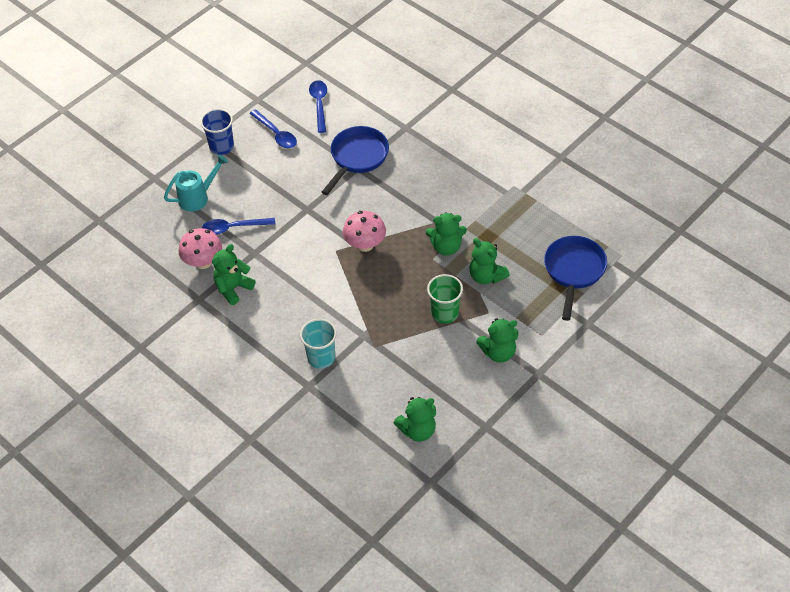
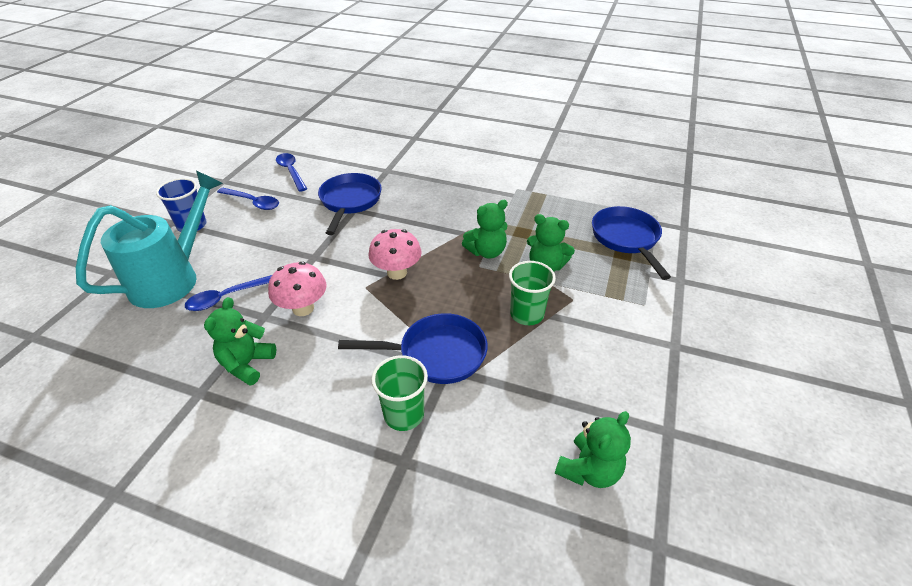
camera: 25 degrees left, 10 degrees down
turquoise watering can [164,154,228,212] -> turquoise watering can [76,171,223,308], size x1.74
pink mushroom [178,228,222,269] -> pink mushroom moved to [268,262,326,316]
turquoise cup [300,319,337,369] -> green cup [371,355,428,431]
green teddy bear [476,318,518,363] -> none
none -> blue pan [338,313,488,384]

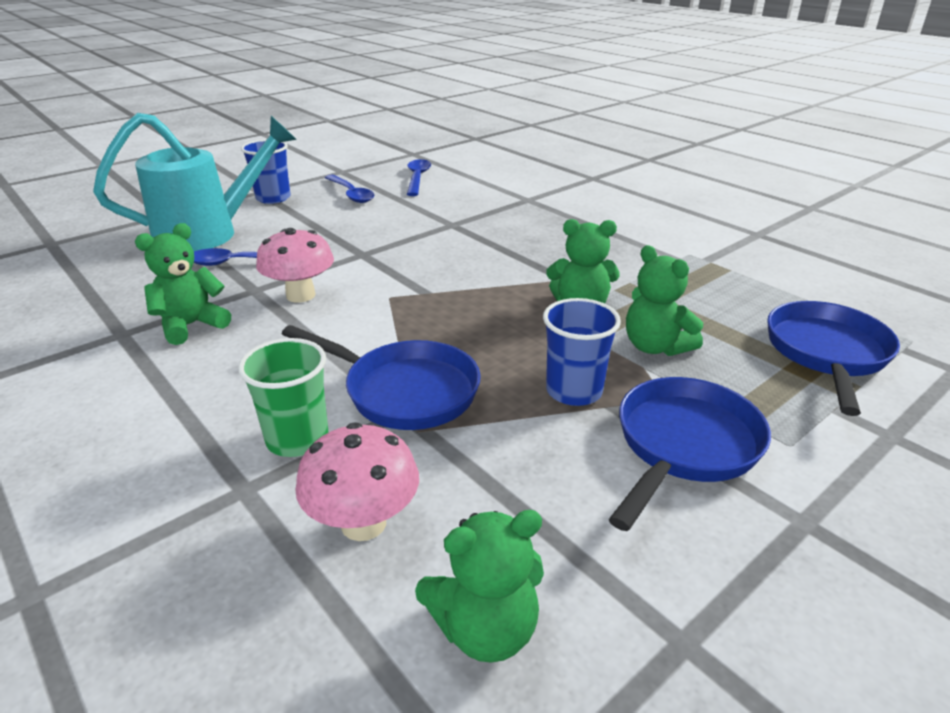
camera: 30 degrees right, 10 degrees down
blue pan [318,173,382,235] -> blue pan moved to [609,377,771,531]
pink mushroom [369,229,422,280] -> pink mushroom moved to [295,422,419,541]
green cup [509,261,556,325] -> blue cup [543,298,621,406]

